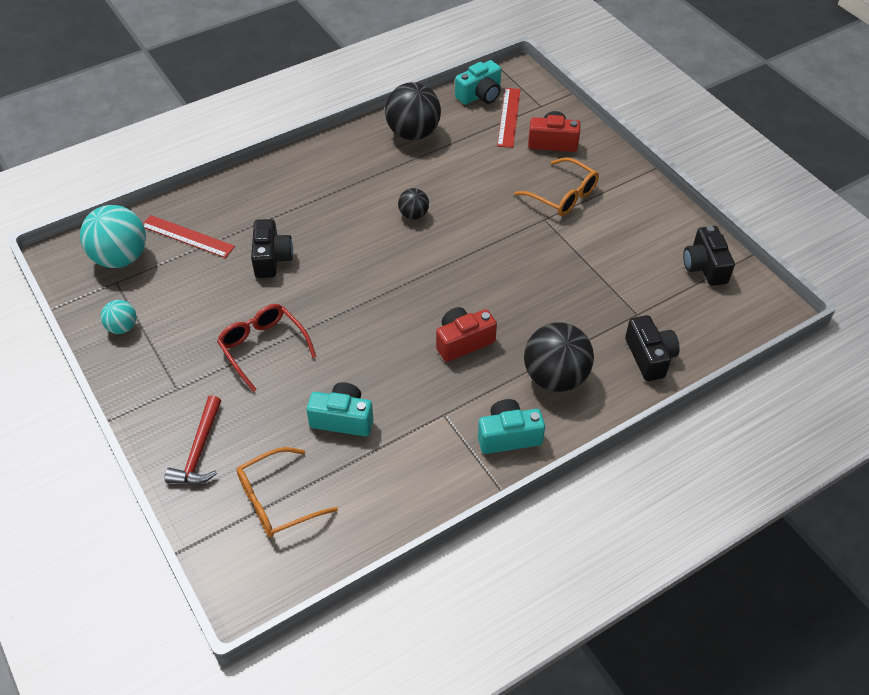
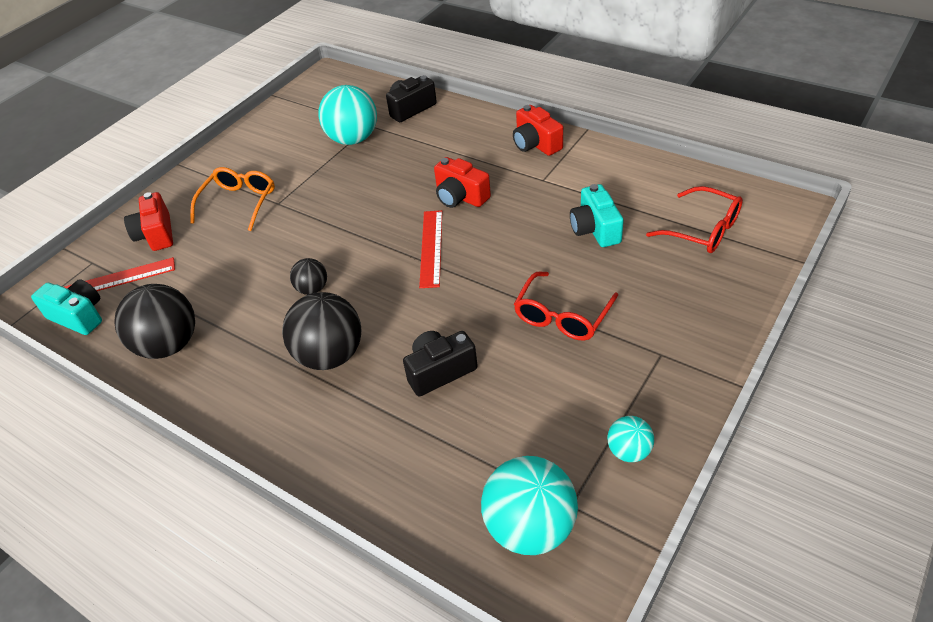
camera: 110 degrees left, 5 degrees down
red ruler [143,215,235,258] -> red ruler moved to [419,210,442,288]
red hammer [165,395,221,484] -> none
orange glasses [236,447,338,538] -> red glasses [646,186,743,253]
turquoise camera [478,399,545,454] -> red camera [513,105,563,156]
black ball [524,322,594,392] -> black ball moved to [282,292,361,370]
black camera [683,226,735,286] -> none
none -> turquoise ball [318,85,377,145]

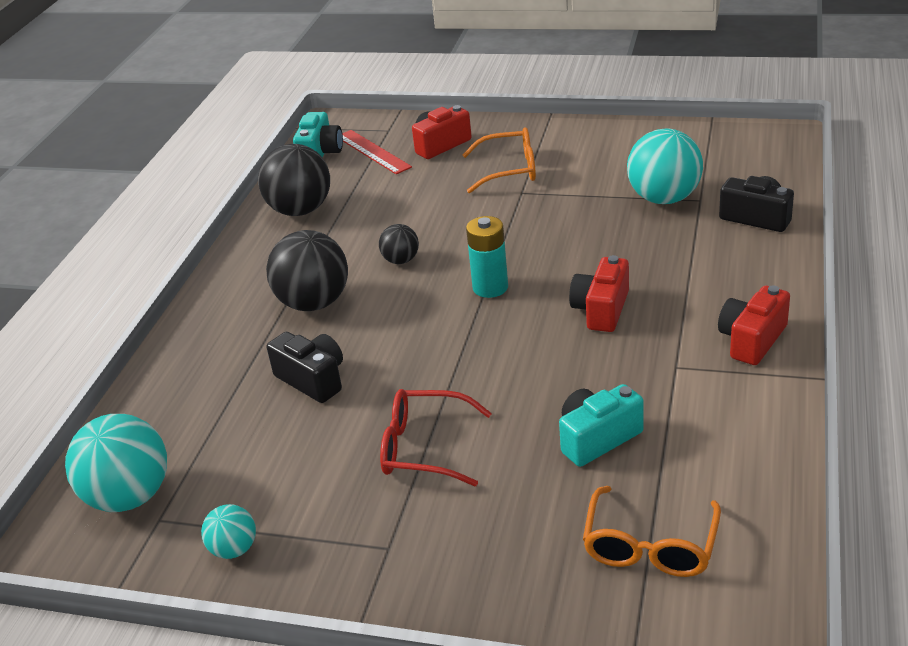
camera: 70 degrees right, 10 degrees down
red ruler [419,210,442,288] -> none
red glasses [646,186,743,253] -> orange glasses [583,486,721,577]
none -> turquoise battery [466,216,508,298]

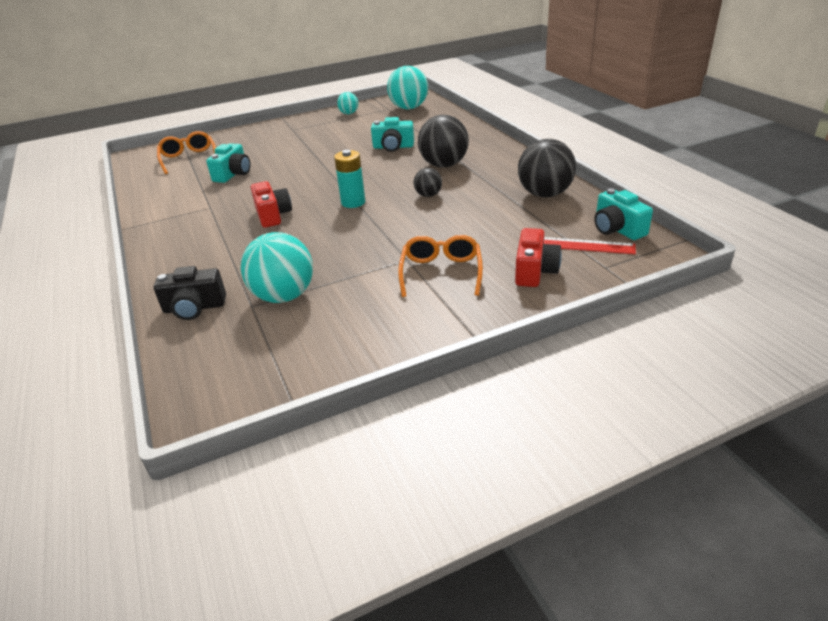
camera: 140 degrees right, 0 degrees up
black camera [267,332,343,403] -> turquoise camera [371,117,414,152]
red glasses [380,389,492,486] -> none
orange glasses [463,127,536,193] -> orange glasses turned 135 degrees clockwise [398,235,483,297]
red camera [718,285,790,365] -> none

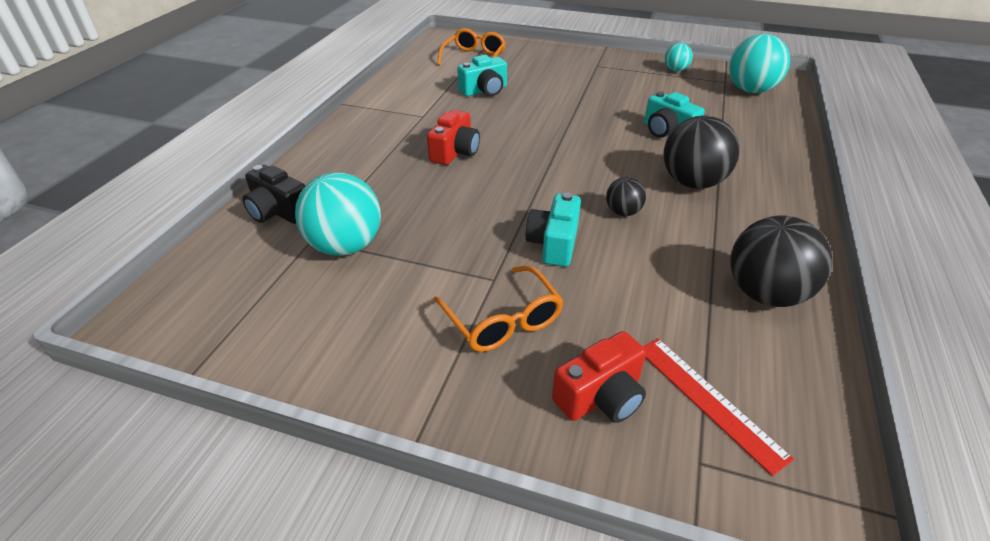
camera: 40 degrees right, 5 degrees up
turquoise battery [334,150,365,208] -> none
orange glasses [398,235,483,297] -> orange glasses turned 105 degrees clockwise [433,265,564,352]
turquoise camera [594,188,653,240] -> turquoise camera moved to [526,192,581,267]

